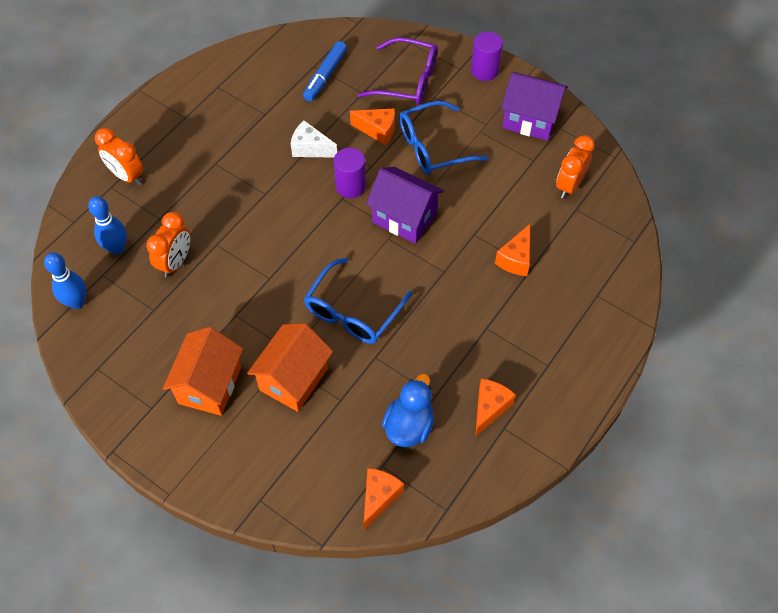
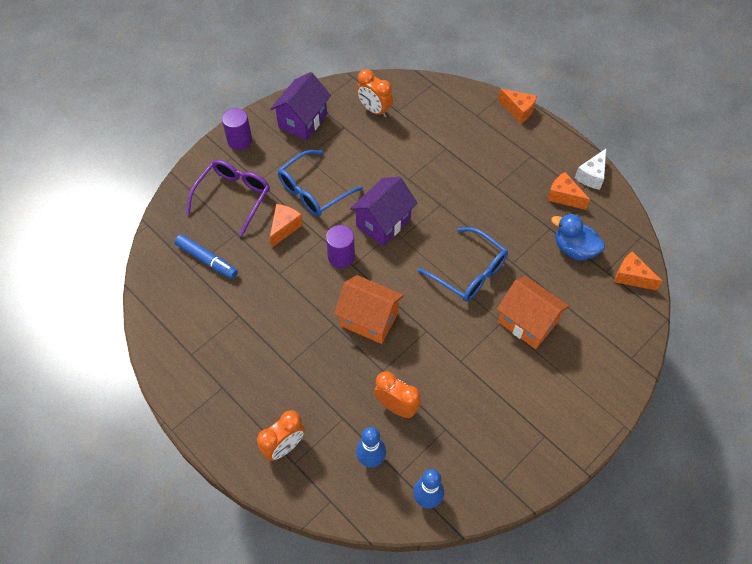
camera: 80 degrees left, 0 degrees up
orange house [163,327,243,416] -> orange house moved to [334,275,404,344]
white cheese [291,121,337,157] -> white cheese moved to [575,149,606,190]
blue glasses [399,101,488,175] -> blue glasses turned 60 degrees clockwise [278,150,363,216]
orange cheese [495,224,530,276] -> orange cheese moved to [498,89,537,123]

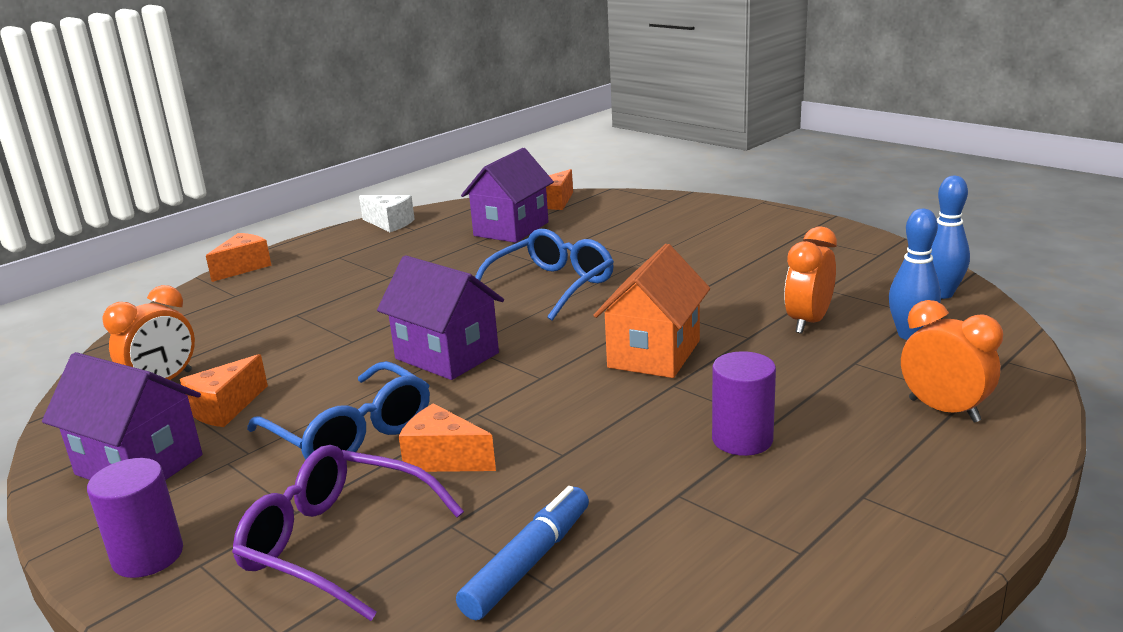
camera: 90 degrees left, 35 degrees down
purple cylinder [326,225,355,268] -> purple cylinder moved to [712,351,776,456]
orange house [497,276,569,349] -> none
orange cheese [547,172,590,210] -> orange cheese moved to [180,354,268,427]
blue duck [551,214,605,261] -> purple house [461,148,554,243]

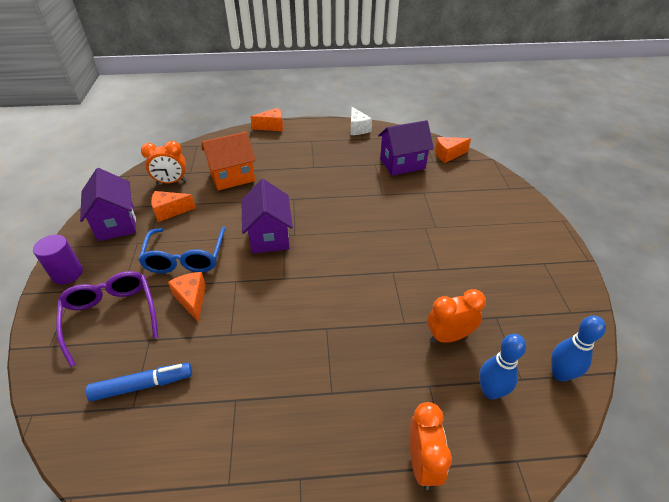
camera: 40 degrees right, 20 degrees up
blue glasses [475,229,614,321] -> none
orange house [593,244,710,378] -> orange house moved to [202,132,256,191]
purple cylinder [712,351,776,456] -> none

